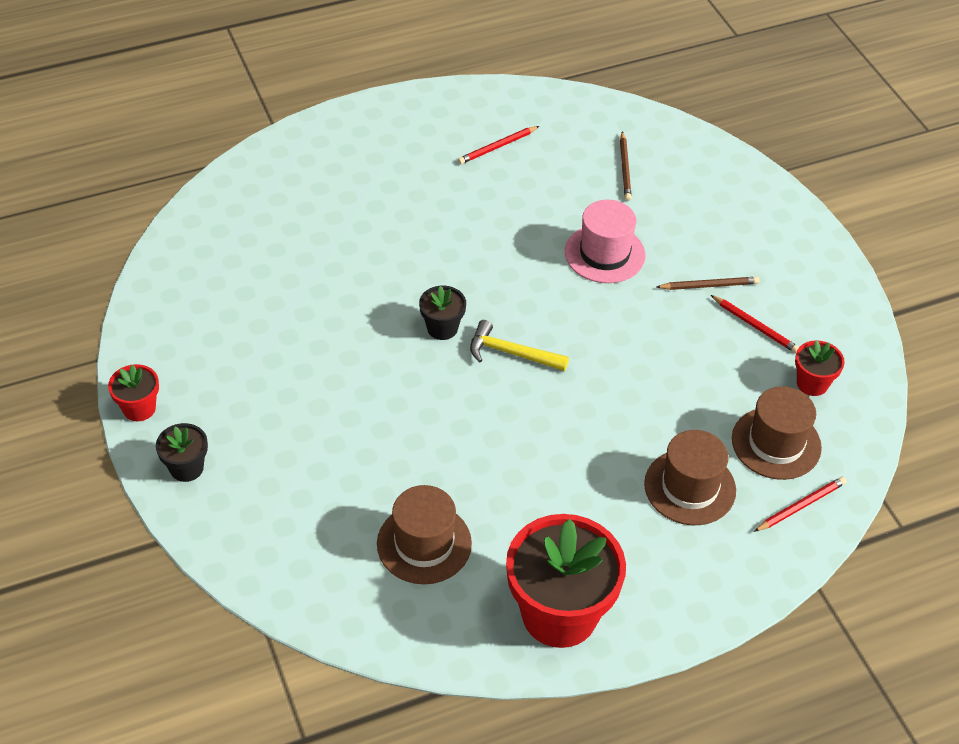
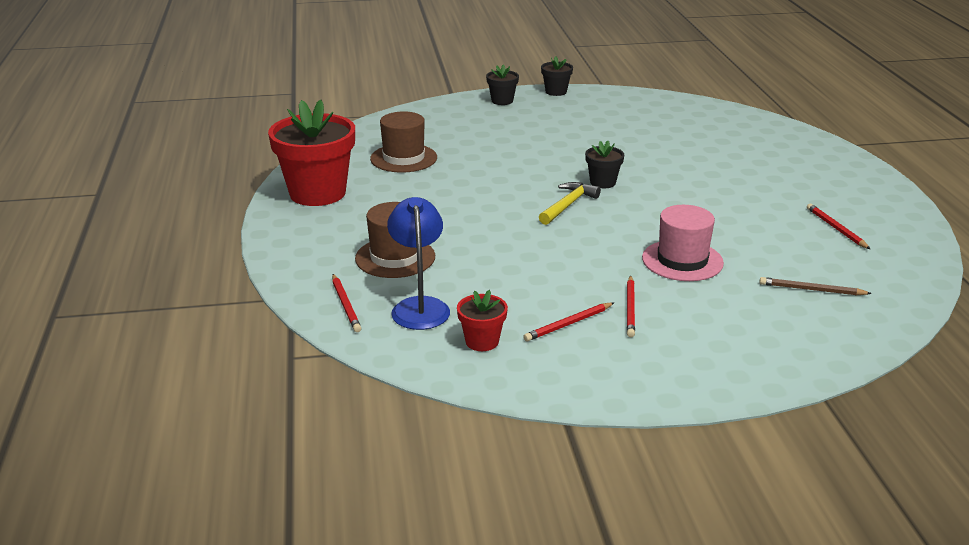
camera: 105 degrees right, 20 degrees down
red flower pot [108,364,159,421] -> black flower pot [541,56,573,96]
brown pencil [656,277,759,290] -> red pencil [627,275,635,337]
brown hat [732,386,822,480] -> blue lamp [387,197,450,330]

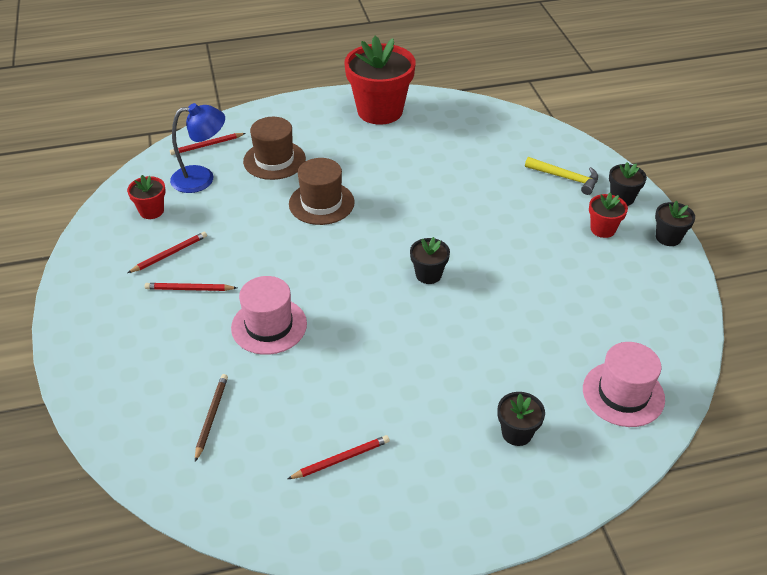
camera: 85 degrees right, 15 degrees up
brown hat [370,111,437,173] -> brown hat moved to [289,158,355,225]
red pencil [523,302,614,342] -> red pencil turned 90 degrees clockwise [128,232,207,273]
yellow hammer [539,182,601,225] -> yellow hammer moved to [525,157,598,195]
none -> black flower pot [498,392,545,446]
none -> pink hat [583,342,665,427]
none -> red flower pot [589,193,628,238]

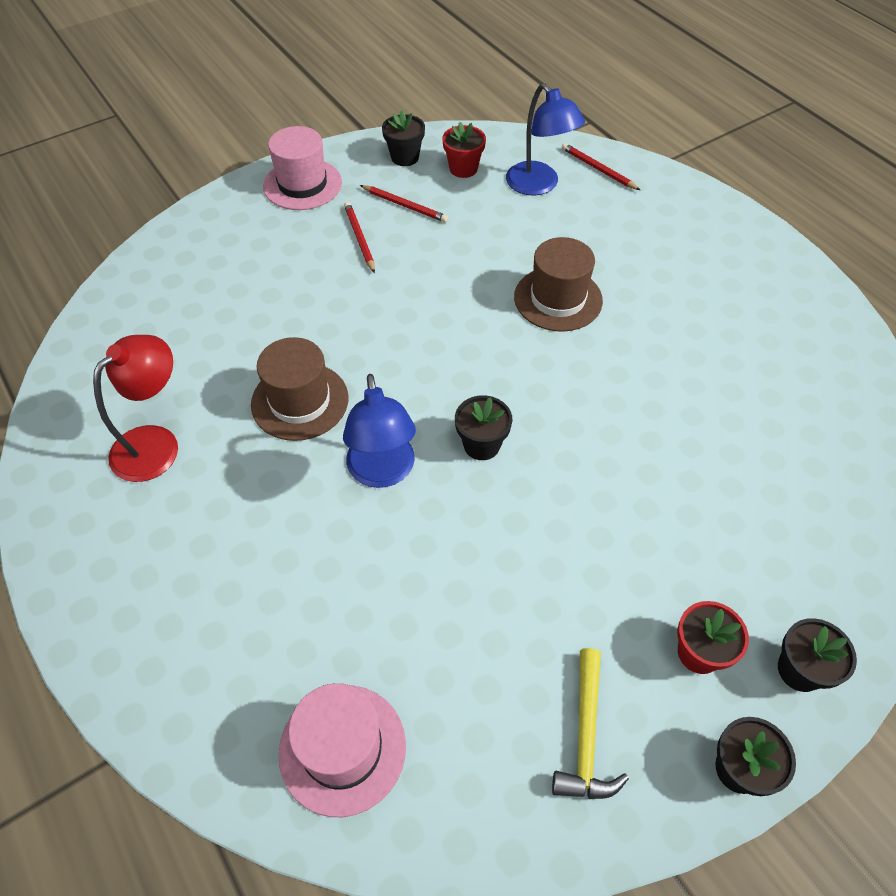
camera: 70 degrees right, 10 degrees up
brown pencil [195,374,228,462] -> none
pink hat [231,276,307,355] -> pink hat moved to [263,126,342,210]
brown hat [243,117,306,180] -> brown hat moved to [251,337,349,441]
red pencil [288,435,390,479] -> red lamp [93,335,178,482]
red flower pot [344,36,415,125] -> none
black flower pot [498,392,545,446] -> black flower pot moved to [382,110,425,166]
yellow hammer [525,157,598,195] -> yellow hammer moved to [552,648,629,799]
none -> blue lamp [343,374,416,488]

